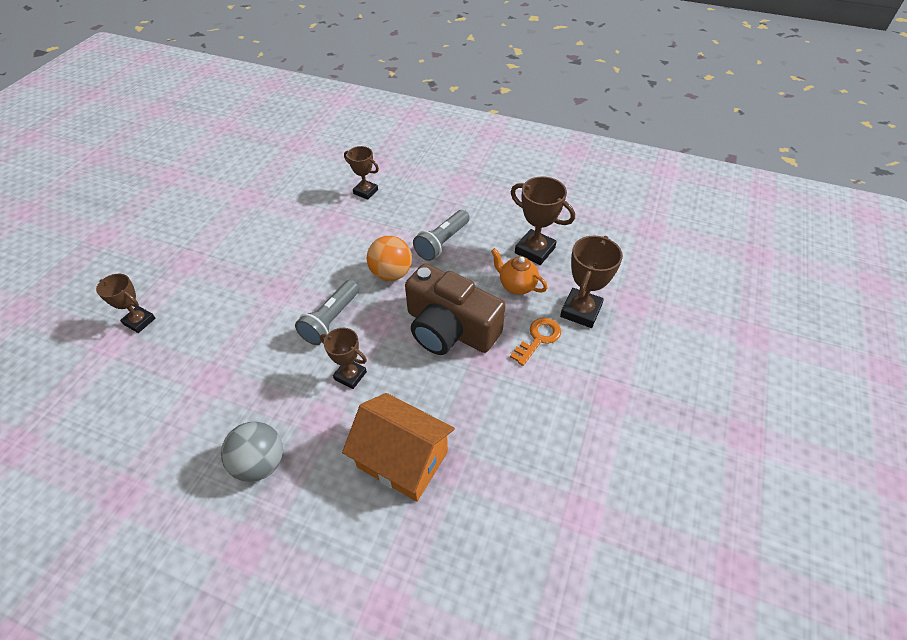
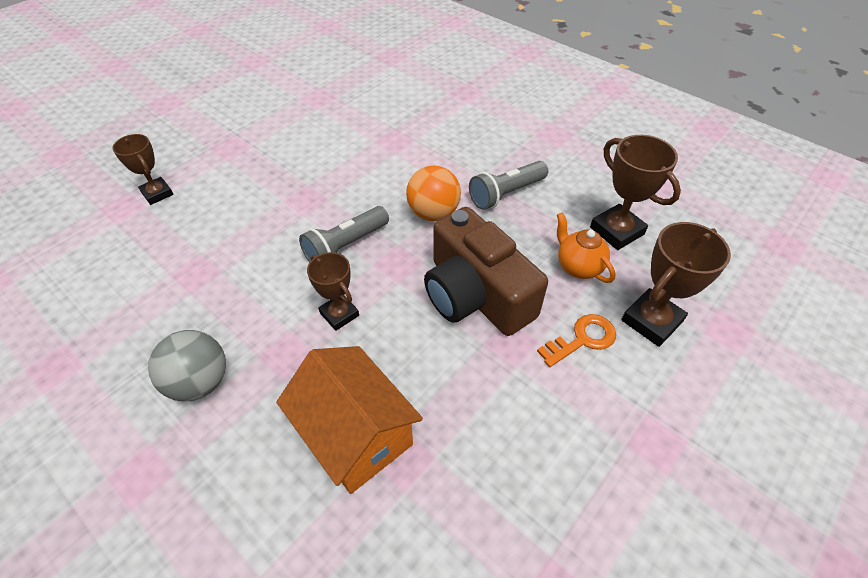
camera: 20 degrees right, 0 degrees up
brown trophy [344,146,379,200] -> none

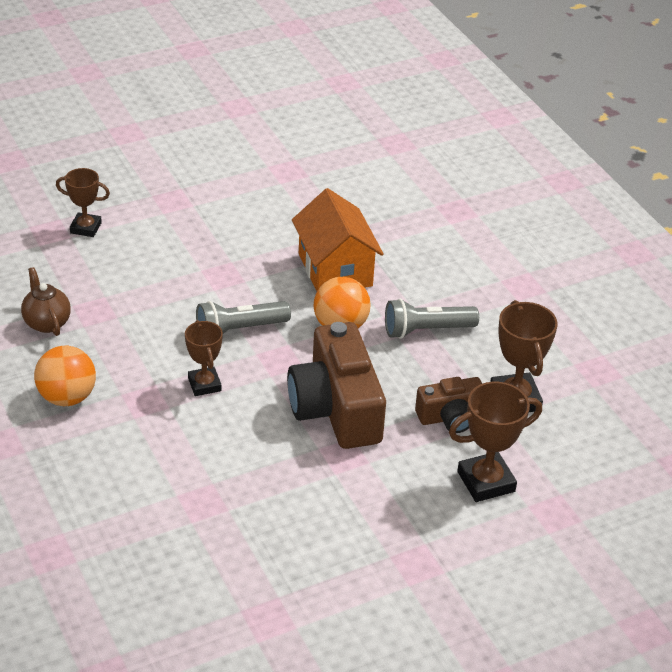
camera: 20 degrees right, 10 degrees down
brown trophy [113,134,173,205] -> brown trophy turned 60 degrees counterclockwise [56,168,110,237]
grey ball [148,330,226,402] -> orange ball [34,346,96,406]
orange house [276,346,423,494] -> orange house moved to [292,188,384,291]
orange key [537,314,616,367] -> none
orange teapot [557,212,616,283] -> brown camera [415,377,482,433]
none -> brown teapot [21,267,71,336]

